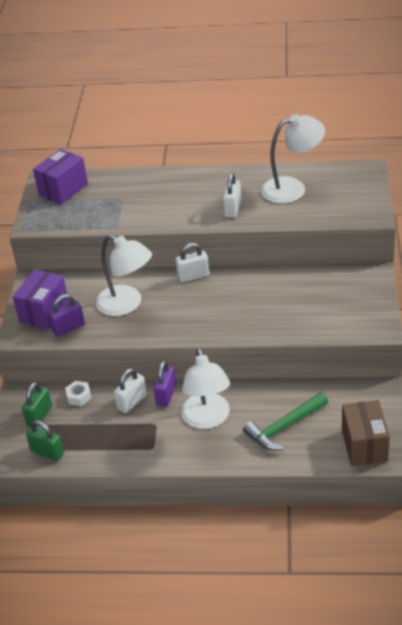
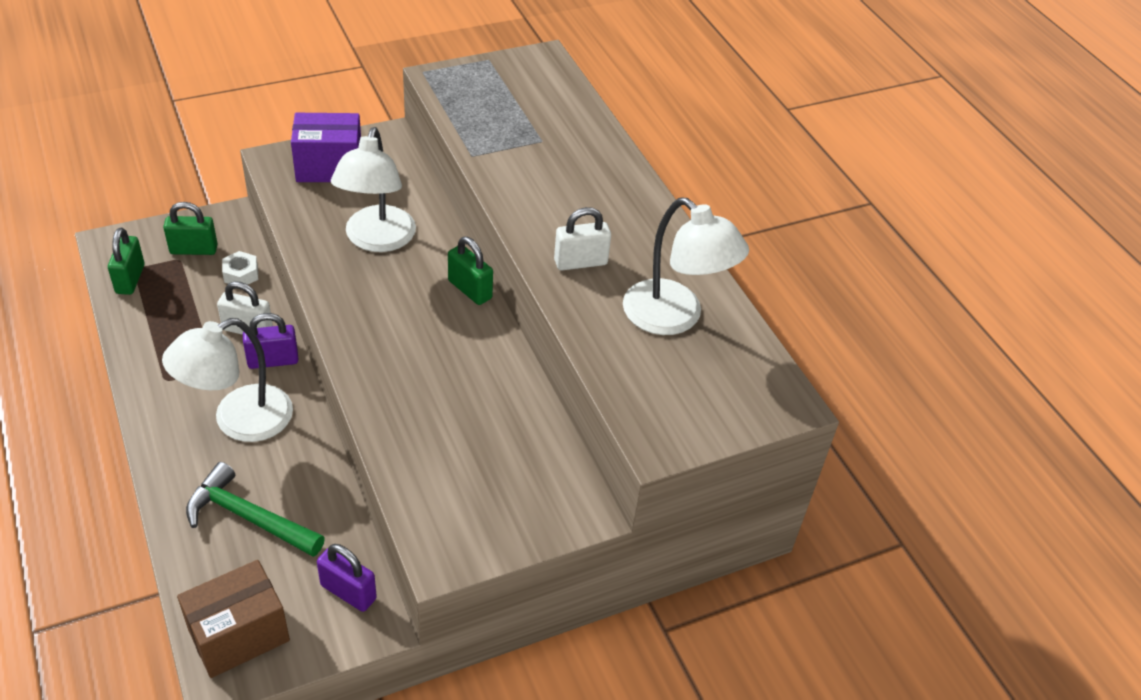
camera: 55 degrees right, 5 degrees up
purple box [33,149,88,204] -> none
purple padlock [48,294,85,337] -> purple padlock moved to [317,544,377,612]
white padlock [176,243,209,282] -> green padlock [448,237,493,305]

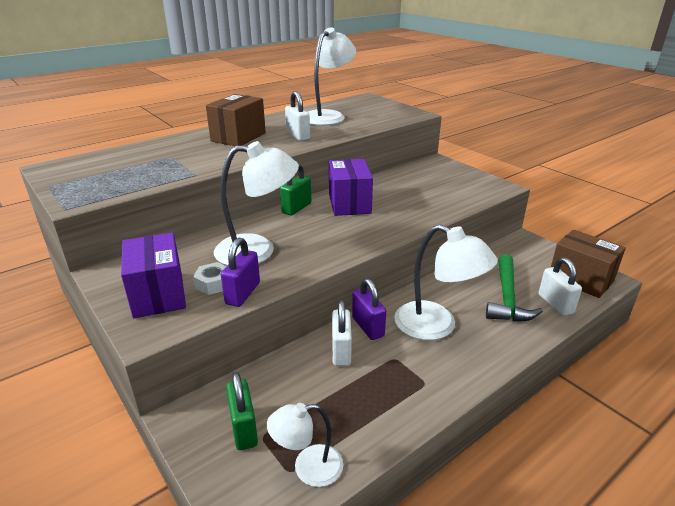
camera: 100 degrees left, 15 degrees down
green padlock [108,228,145,295] -> white lamp [267,403,343,487]
white nut [222,251,258,285] -> white nut moved to [193,262,226,295]
purple padlock [317,544,377,612] -> purple padlock moved to [221,238,260,307]
none -> brown box [206,94,266,146]
none -> purple box [329,159,373,216]
none -> white padlock [539,257,582,316]

